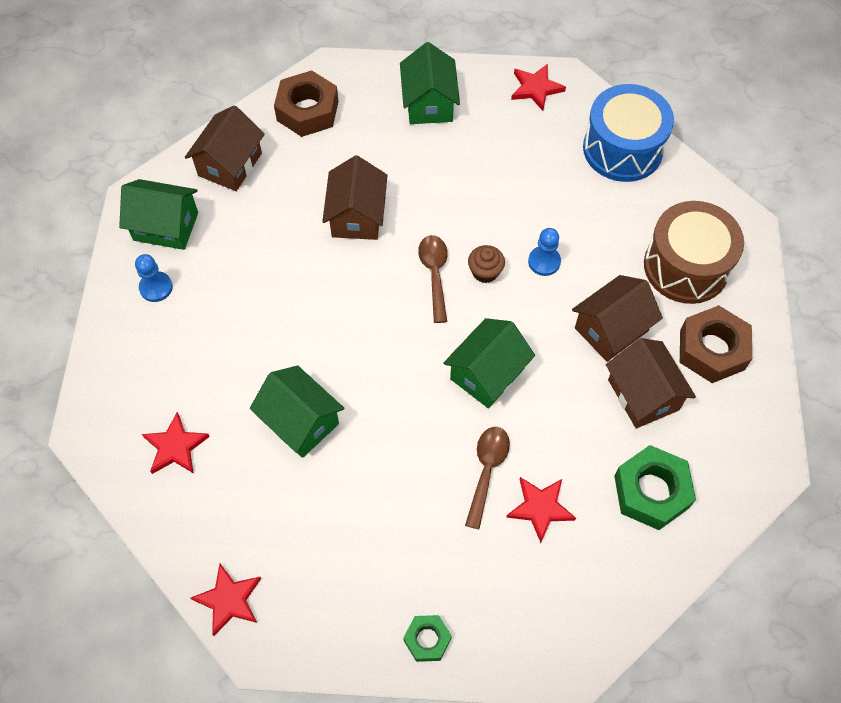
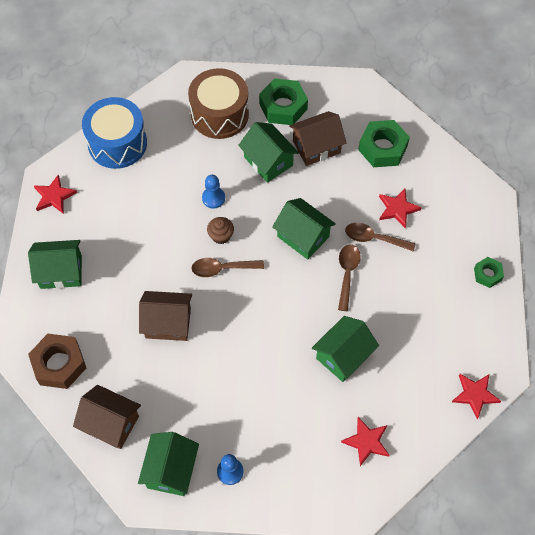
camera: 90 degrees left, 0 degrees up
brown house [572,275,663,362] -> green house [238,122,299,183]
brown nut [680,305,752,383] -> green nut [259,78,308,125]
none -> brown spoon [338,244,361,311]

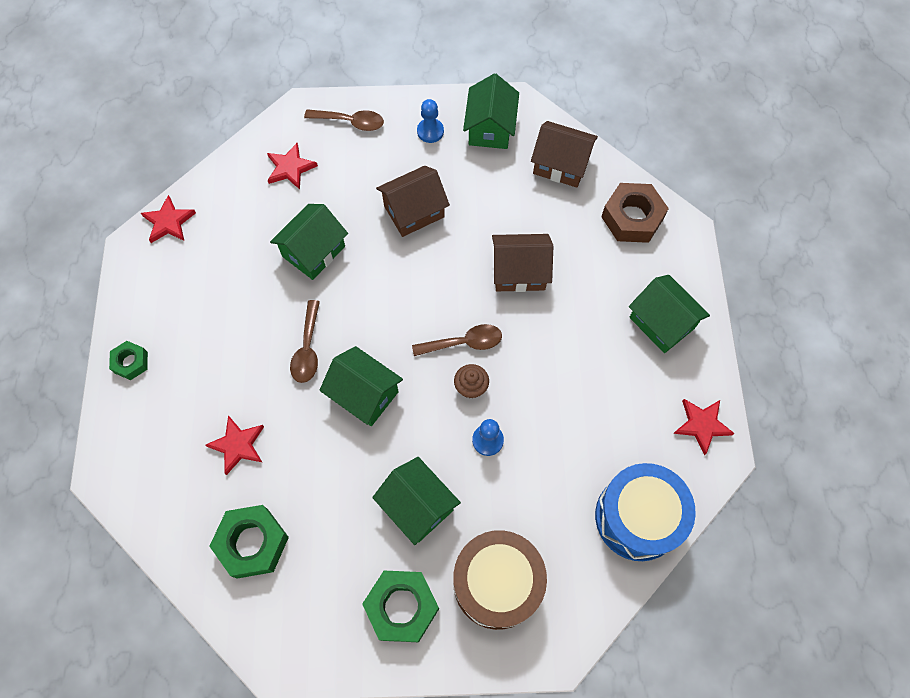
camera: 175 degrees right, 5 degrees up
green house [28,240,82,289] -> green house turned 60 degrees clockwise [629,275,710,353]
brown house [289,111,346,166] -> brown house moved to [376,166,450,237]
brown spoon [345,223,416,252] -> brown spoon moved to [304,109,384,131]

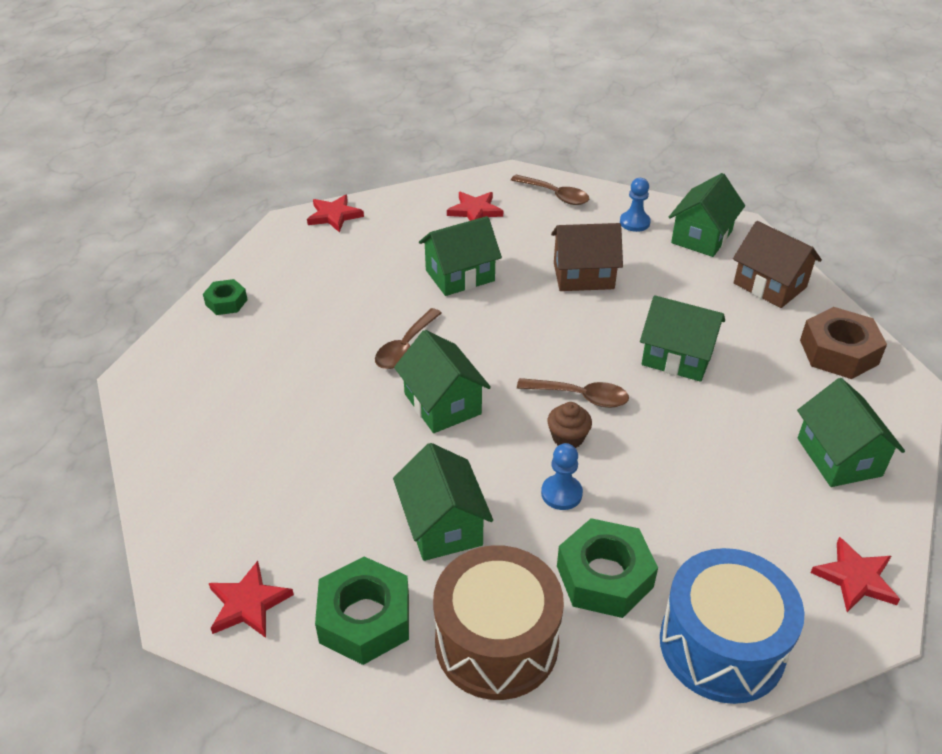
camera: 25 degrees right, 25 degrees down
red star [205,415,264,475] -> red star moved to [209,561,294,638]
green nut [209,505,289,579] -> green nut moved to [557,518,658,618]
brown house [492,234,553,292] -> green house [640,295,725,382]

